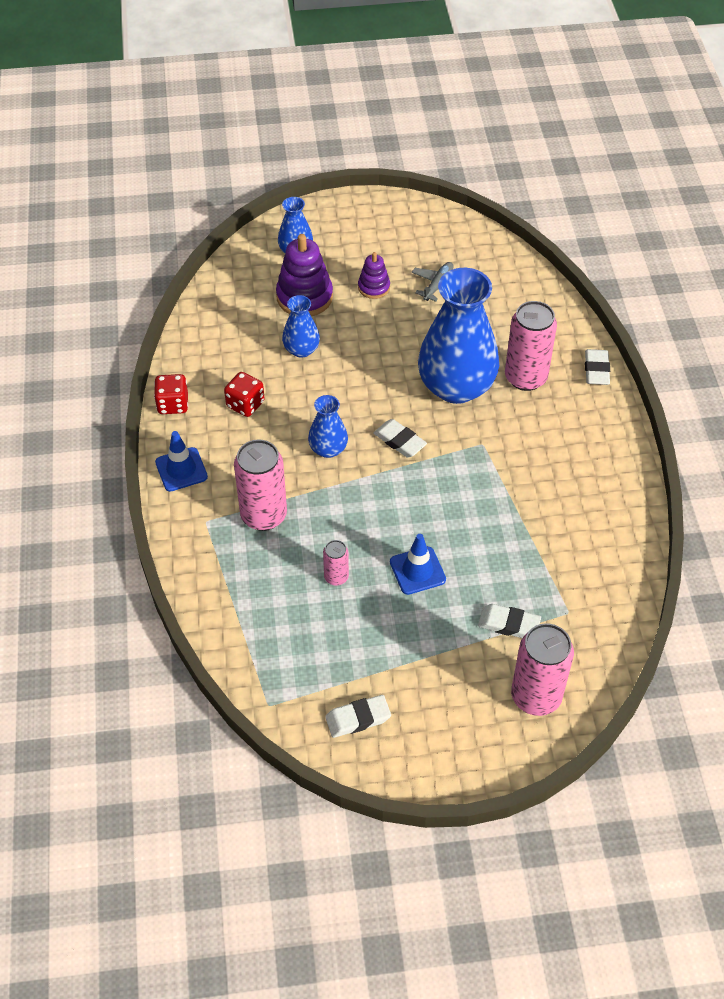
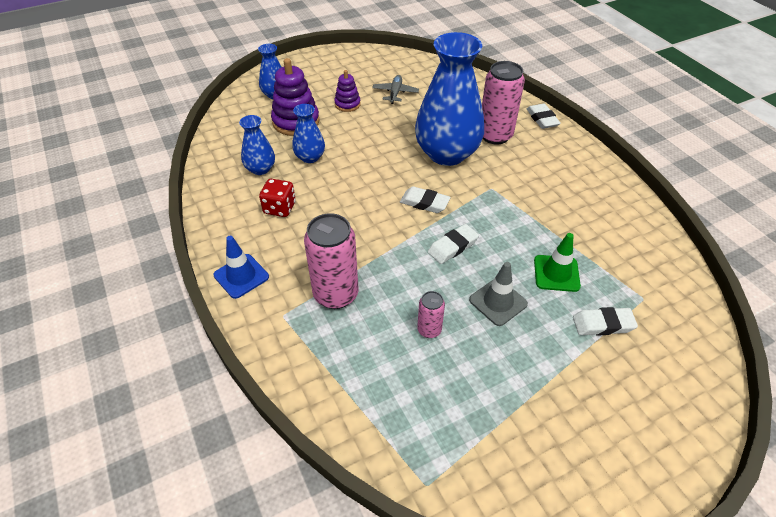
camera: 20 degrees left, 5 degrees down
red dice [154,374,188,414] -> none
blue vase [308,395,348,458] -> blue vase moved to [239,115,275,175]
white eraser [325,695,391,738] -> white eraser moved to [428,224,479,264]
blue traffic cone [390,534,446,595] -> grey traffic cone [469,262,528,326]
pink can [511,623,574,716] -> none
none -> green traffic cone [534,233,581,292]

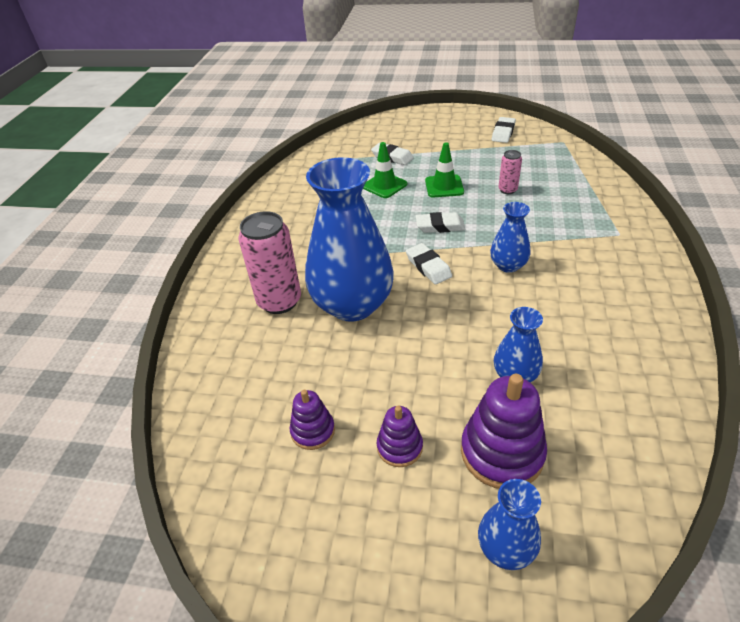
camera: 140 degrees left, 5 degrees down
blue traffic cone [214,236,269,299] -> none
blue vase [239,115,275,175] -> blue vase moved to [490,202,530,273]
red dice [259,179,296,217] -> none
pink can [304,213,359,309] -> none
grey plane [372,75,419,104] -> purple stacking toy [290,390,335,450]
grey traffic cone [469,262,528,326] -> green traffic cone [425,142,464,198]
white eraser [527,104,561,129] -> white eraser moved to [492,117,516,143]

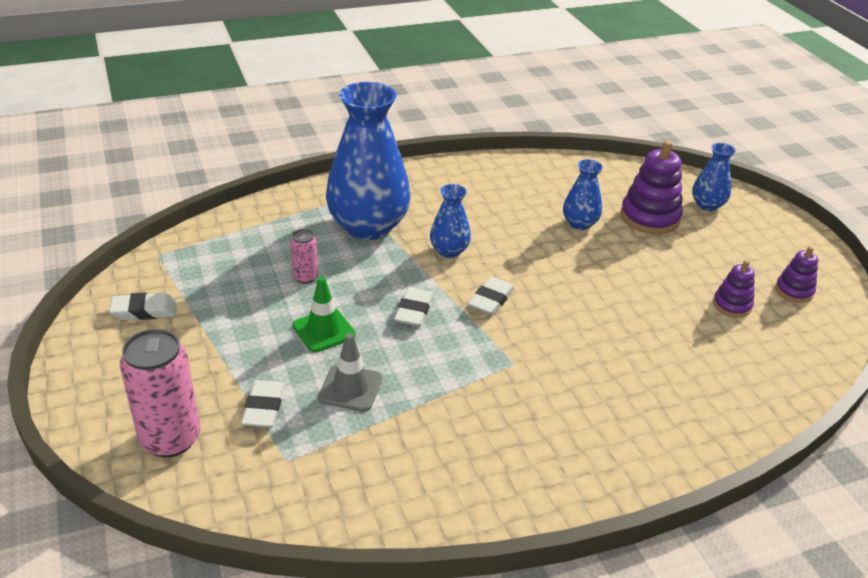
camera: 125 degrees left, 5 degrees down
pink can [239,211,301,314] -> pink can moved to [120,329,200,458]
blue vase [305,157,394,321] -> blue vase moved to [326,82,410,240]
green traffic cone [363,142,407,198] -> grey traffic cone [318,333,382,412]
purple stacking toy [377,406,423,467] -> purple stacking toy moved to [775,246,818,303]
white eraser [416,212,465,233] -> white eraser turned 45 degrees clockwise [394,287,433,327]

